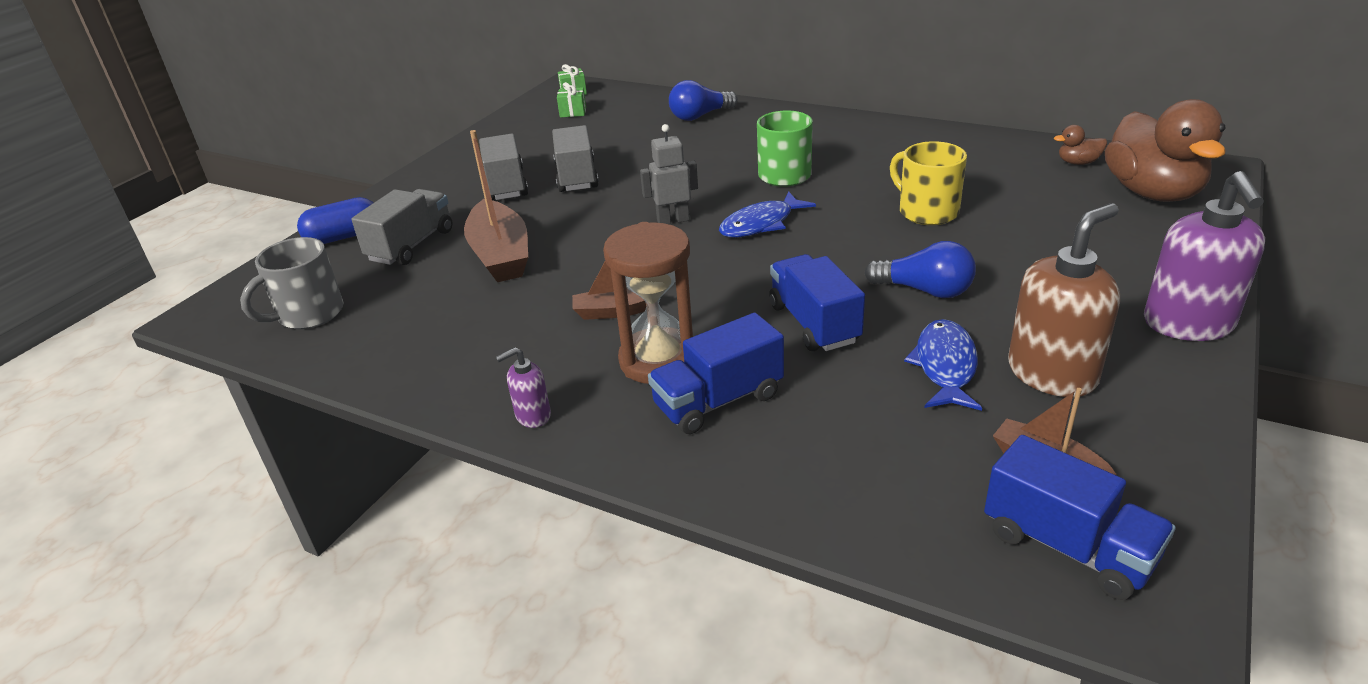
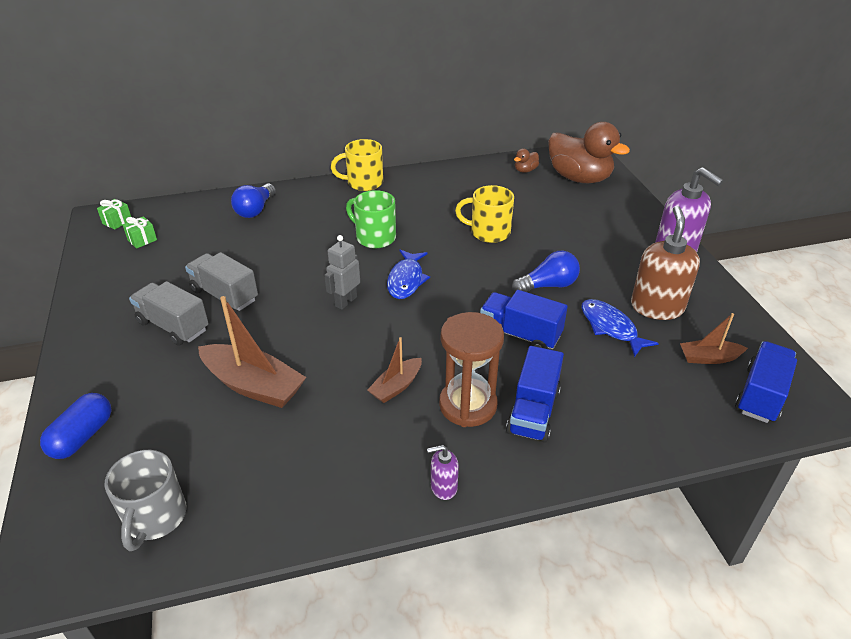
camera: 45 degrees left, 5 degrees up
grey truck [351,189,453,265] -> none
purple soap dispenser [496,347,551,428] -> purple soap dispenser turned 60 degrees clockwise [427,445,459,500]
blue truck [984,435,1176,600] -> blue truck turned 60 degrees counterclockwise [735,341,797,423]
none -> yellow mug [331,139,383,191]

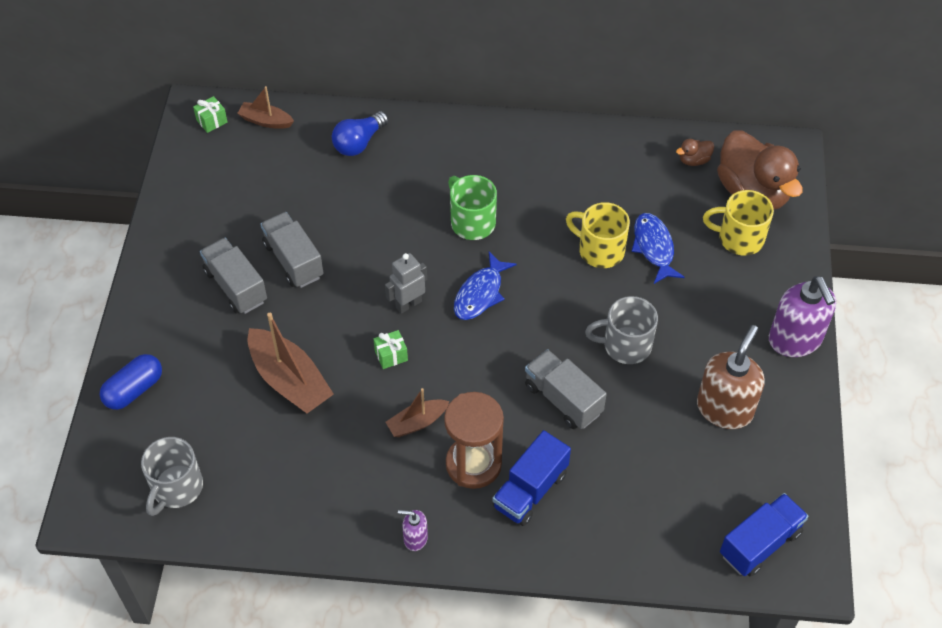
camera: 20 degrees right, 15 degrees up
green gift [123,216,157,249] -> green gift moved to [373,330,408,369]
yellow mug [331,139,383,191] -> yellow mug moved to [703,190,774,256]
blue truck [480,290,568,349] -> grey truck [525,349,607,429]
blue light bulb [512,251,580,292] -> grey mug [585,296,658,364]
blue fish [581,299,659,357] -> blue fish moved to [631,213,685,284]
brown boat [680,313,748,364] -> brown boat moved to [237,86,294,129]

